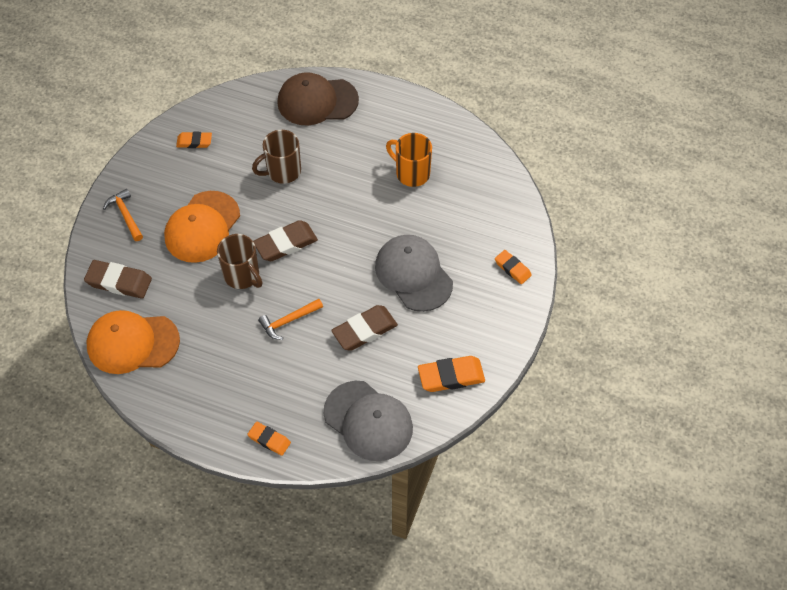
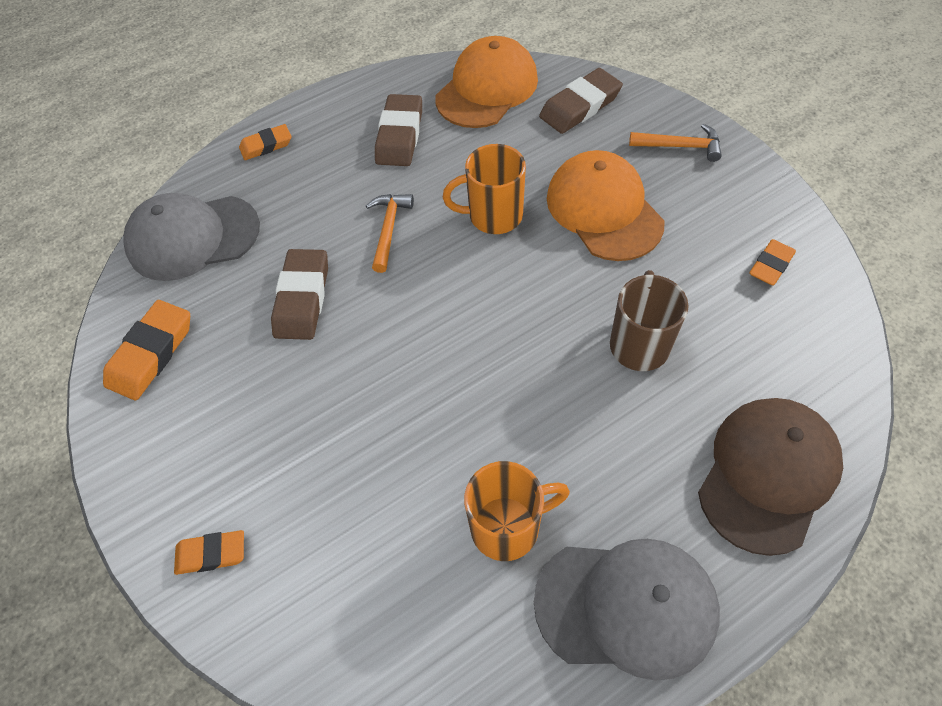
camera: 130 degrees right, 0 degrees up
brown mug [217,234,262,289] -> orange mug [443,144,526,234]
brown eraser [253,220,318,261] -> brown eraser moved to [375,94,422,166]
grey cap [375,235,453,312] -> grey cap moved to [534,539,720,681]

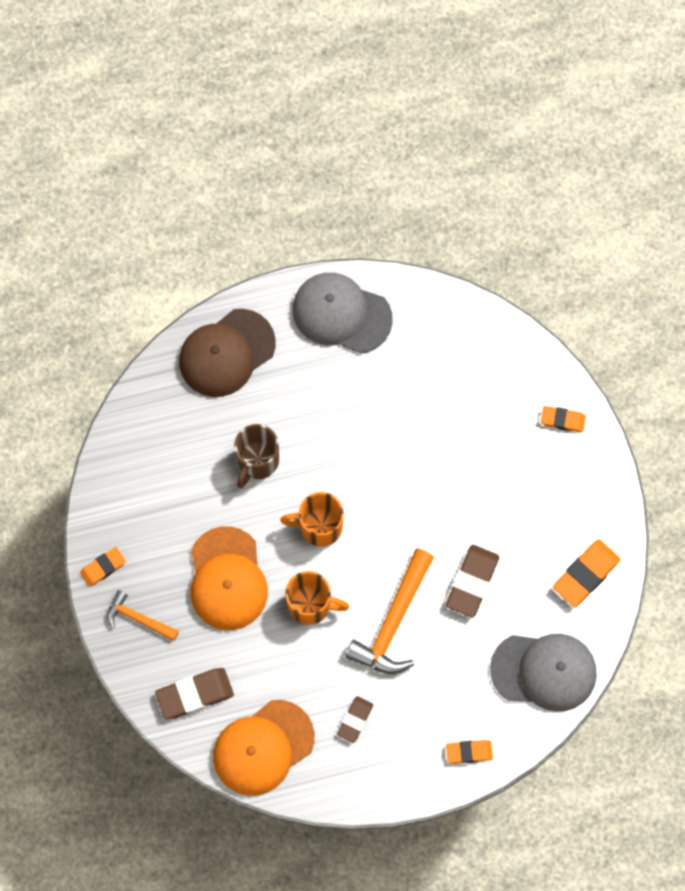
camera: 165 degrees left, 15 degrees up
orange hammer [366,194,414,273] -> orange hammer [345,548,434,674], size x1.76
brown eraser [375,94,422,166] -> brown eraser [337,696,373,743], size x0.62
orange mug [464,461,570,561] -> orange mug moved to [280,492,344,547]
orange eraser [749,239,796,286] -> orange eraser moved to [80,547,126,587]

